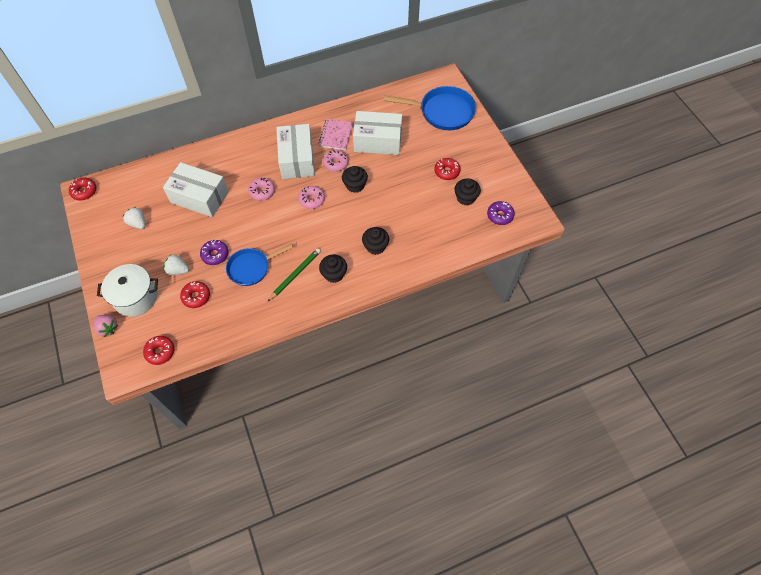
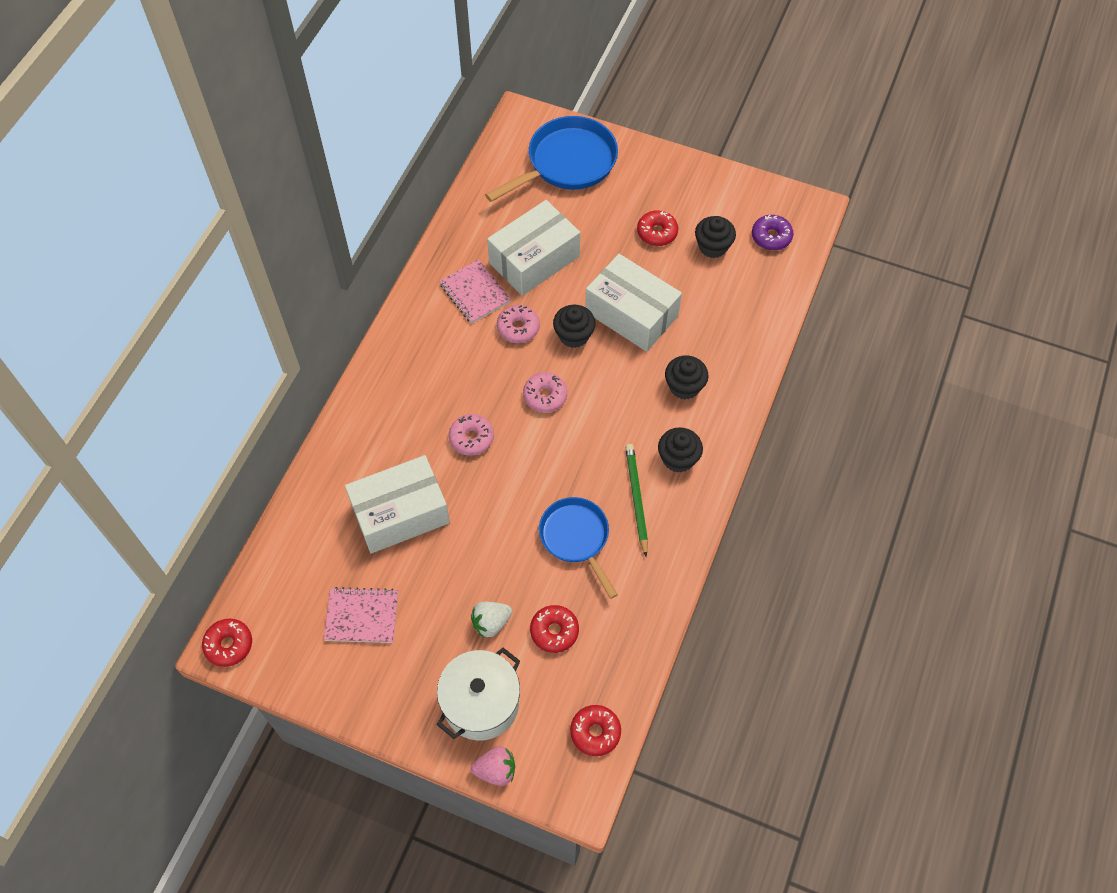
camera: 45 degrees left, 0 degrees up
white strawberry [123,207,146,229] -> pink notebook [324,587,398,643]
purple donut [200,240,229,265] -> none
blue pan [226,243,293,286] -> blue pan turned 135 degrees clockwise [539,497,618,599]
white box [276,124,315,179] -> white box moved to [585,254,682,352]

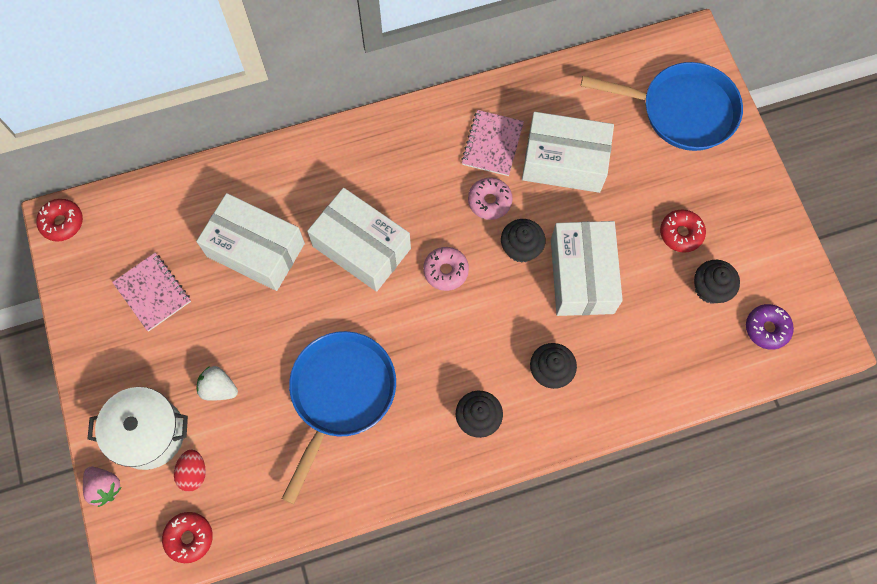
camera: 50 degrees right, 10 degrees up
pink donut [449,414,494,456] -> white box [307,188,411,292]
red donut [530,605,579,653] -> none
blue pan [539,497,618,599] -> blue pan [282,331,396,504], size x1.50
green pencil [625,444,648,557] -> none
none -> red egg [174,450,206,492]

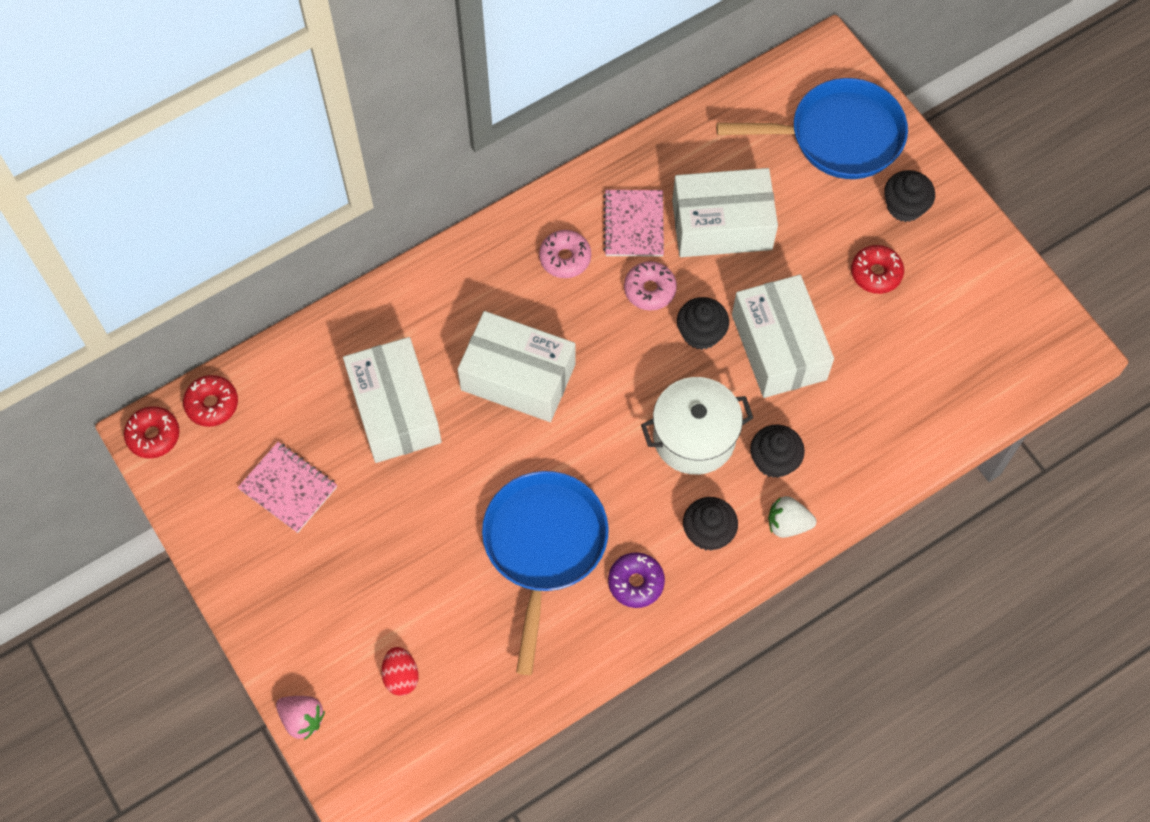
camera: 15 degrees left, 5 degrees down
white pot [88,387,188,470] -> white pot moved to [641,377,753,475]
red donut [162,512,213,563] -> red donut moved to [183,375,238,427]
white box [196,193,305,291] -> white box turned 60 degrees clockwise [343,337,442,463]
white strawberry [196,366,238,401] -> white strawberry moved to [768,496,816,538]
pink donut [423,247,469,291] -> pink donut moved to [539,230,591,278]
black cupcake [694,260,740,304] -> black cupcake moved to [884,170,935,222]
purple donut [746,304,794,350] -> purple donut moved to [608,552,665,608]

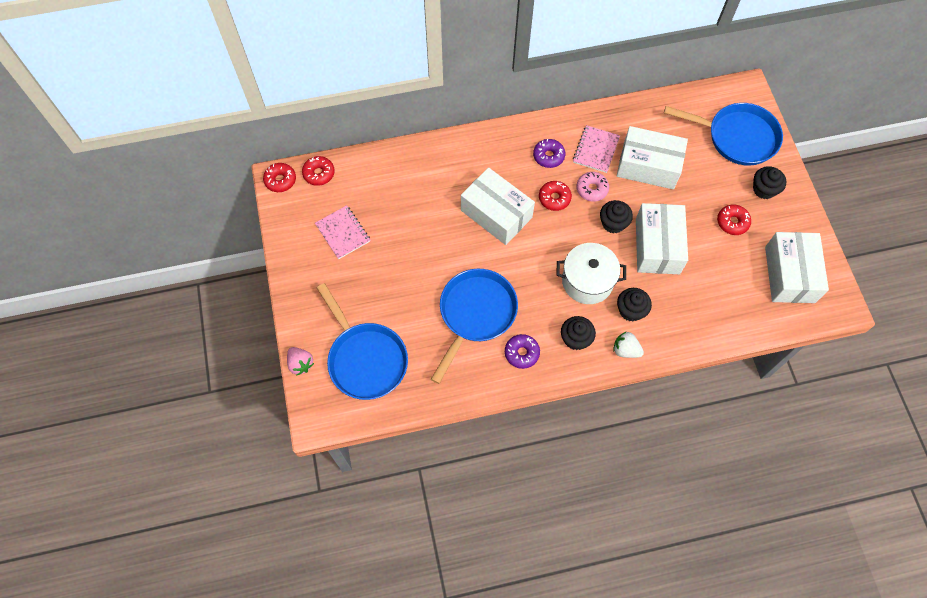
camera: 20 degrees right, 0 degrees up
white box [343,337,442,463] -> white box moved to [765,232,829,303]
red egg [381,647,419,696] -> blue pan [317,283,408,400]
pink donut [539,230,591,278] -> purple donut [533,139,565,168]
none -> red donut [539,181,572,211]

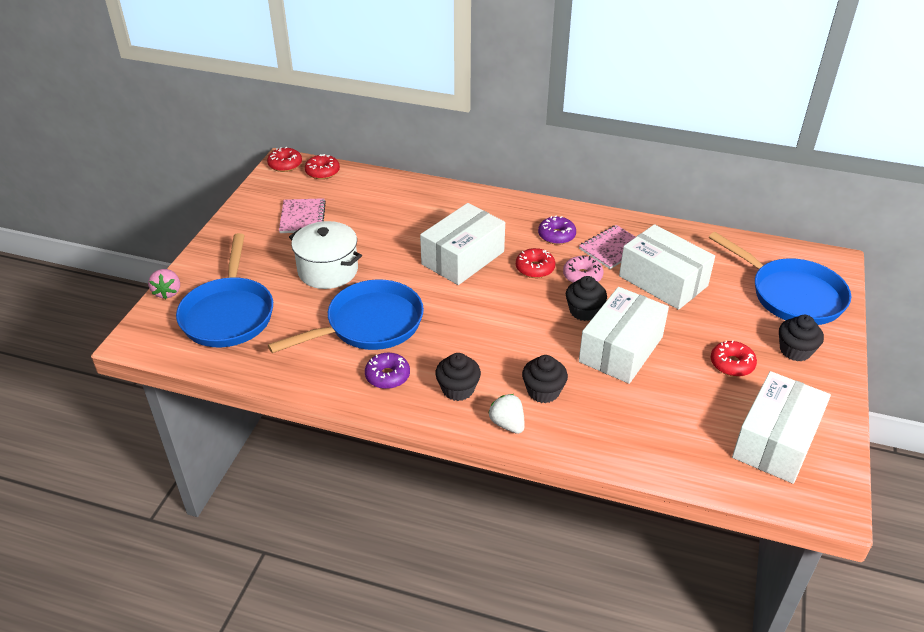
camera: 30 degrees right, 25 degrees down
white box [461,167,535,245] -> white box turned 60 degrees clockwise [420,203,505,285]
white pot [556,243,626,304] -> white pot moved to [289,221,362,289]

